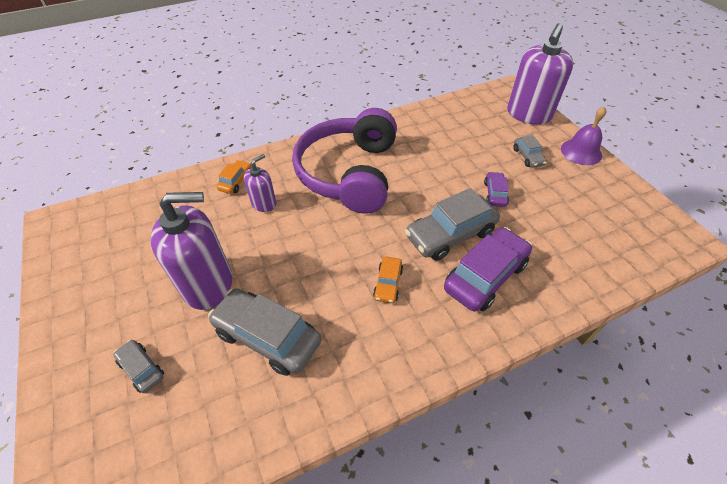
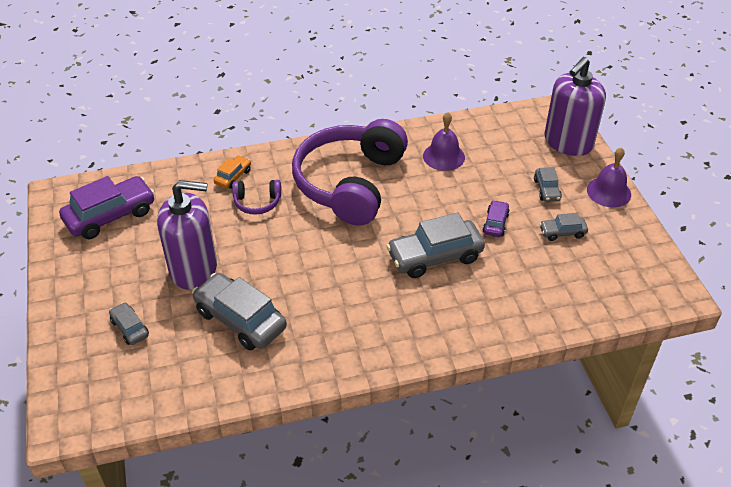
camera: 10 degrees right, 5 degrees down
purple soap dispenser [244,154,276,212] -> purple headphones [232,180,281,215]
orange car [373,256,403,303] -> none
purple car [444,227,532,311] -> purple car moved to [59,176,155,239]
none -> purple bell [423,112,465,171]
none -> grey car [539,213,588,241]

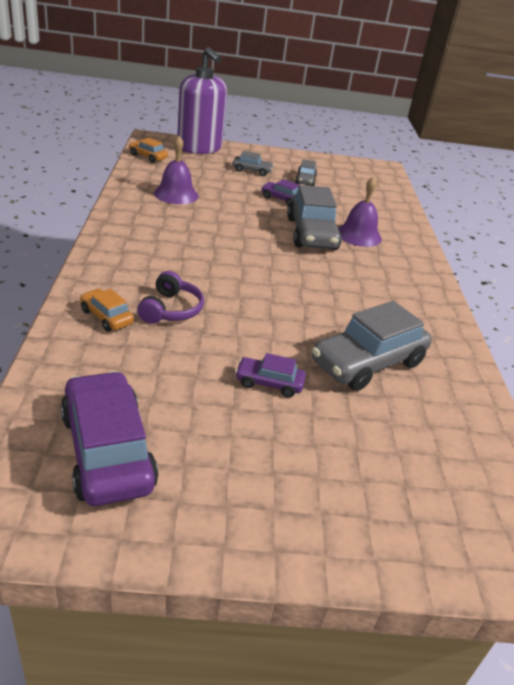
camera: 80 degrees left, 10 degrees down
grey car [109,302,149,345] -> none
purple soap dispenser [157,180,217,290] -> purple car [235,353,306,397]
purple headphones [292,119,408,226] -> none
purple bell [587,147,631,207] -> purple bell moved to [338,177,382,247]
none -> orange car [129,138,168,163]

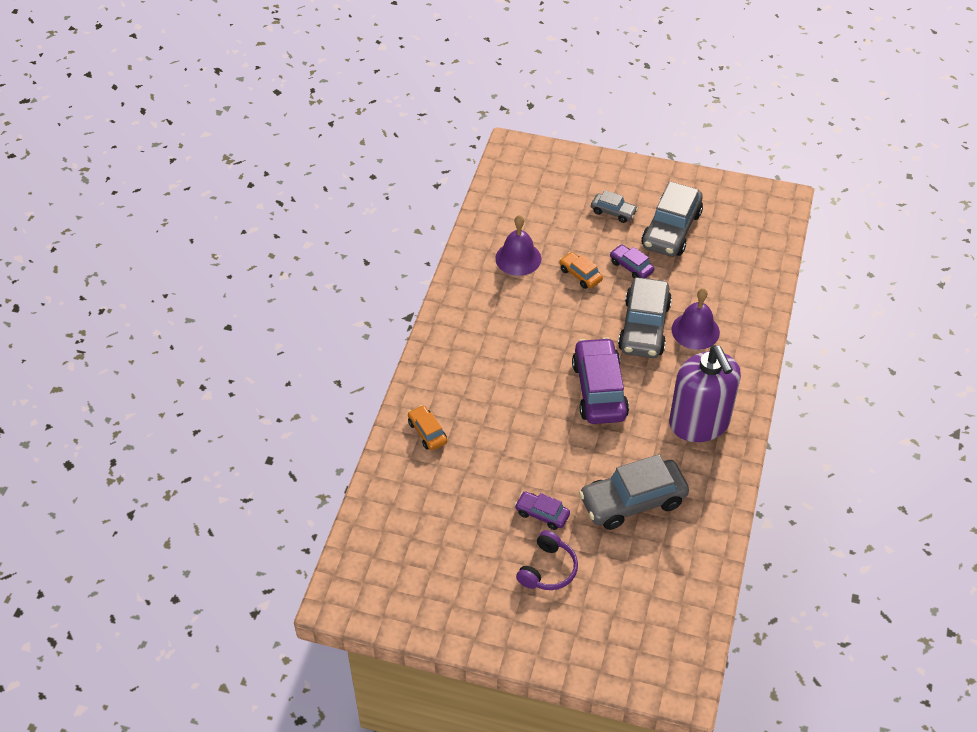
camera: 20 degrees right, 15 degrees up
purple car [60,371,158,506] -> purple car moved to [572,337,629,424]
orange car [129,138,168,163] -> orange car moved to [559,252,603,289]
purple headphones [137,271,204,324] -> purple headphones moved to [516,530,578,590]
purple soap dispenser [177,47,227,154] -> purple soap dispenser moved to [669,345,741,442]
grey car [295,159,317,186] -> grey car [641,181,703,257], size x1.98

